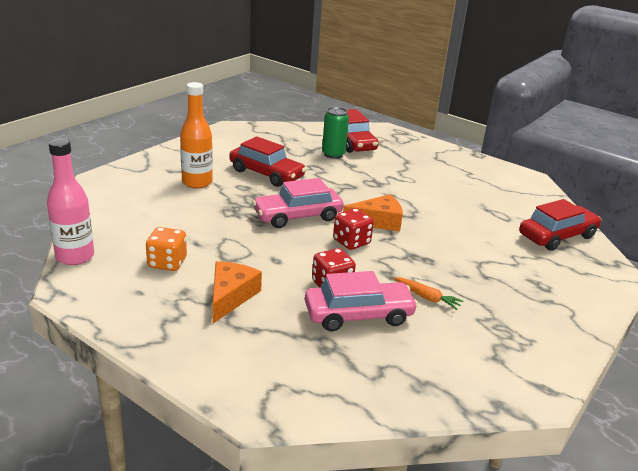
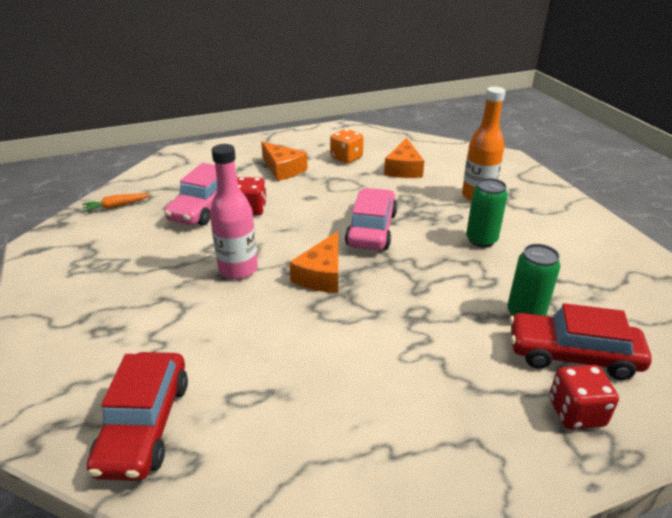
camera: 125 degrees right, 5 degrees up
pink bottle [47,138,94,265] -> pink bottle moved to [210,144,258,279]
red car [229,136,306,187] -> green can [466,178,508,247]
red dice [333,208,374,250] -> red dice moved to [549,365,619,429]
orange carrot [393,277,463,310] -> orange carrot moved to [82,193,150,212]
none -> orange cheese [384,138,424,178]

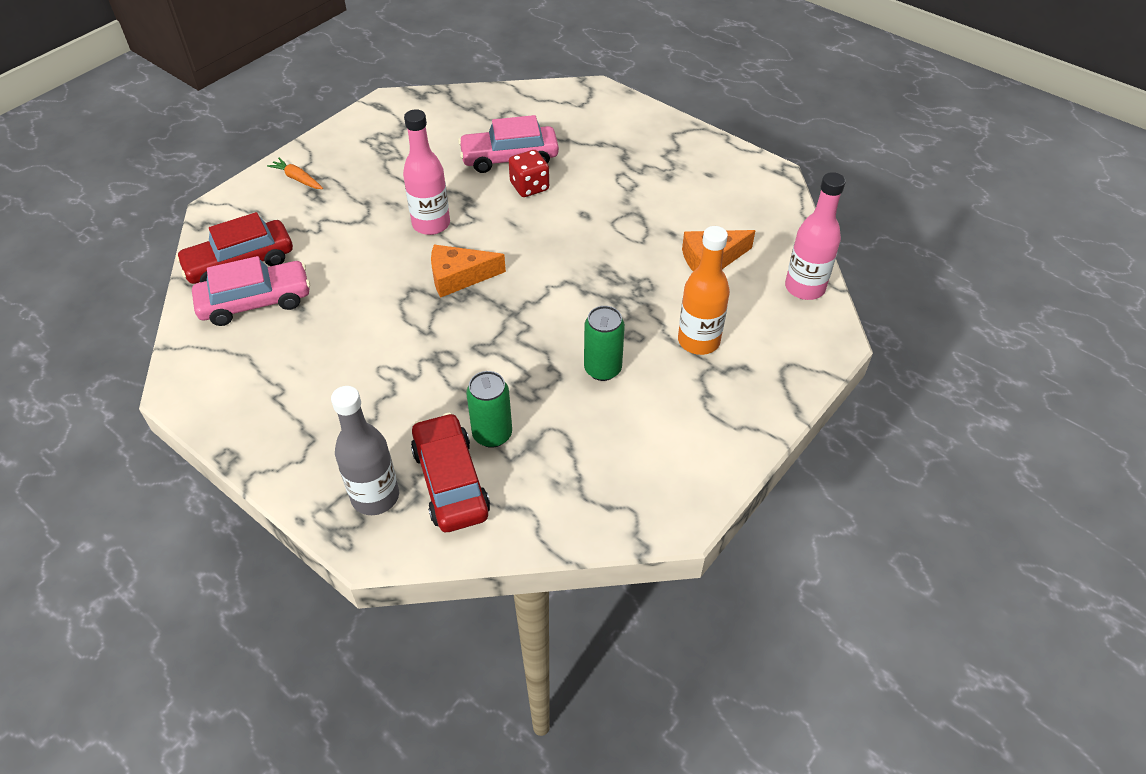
camera: 60 degrees right, 15 degrees up
orange carrot [82,193,150,212] -> orange carrot moved to [267,158,323,189]
orange cheese [261,142,308,181] -> none
orange dice [330,129,364,164] -> none
pink car [345,188,397,250] -> pink car moved to [192,256,310,326]
red dice [549,365,619,429] -> grey bottle [331,386,399,515]
none -> pink bottle [785,172,846,300]

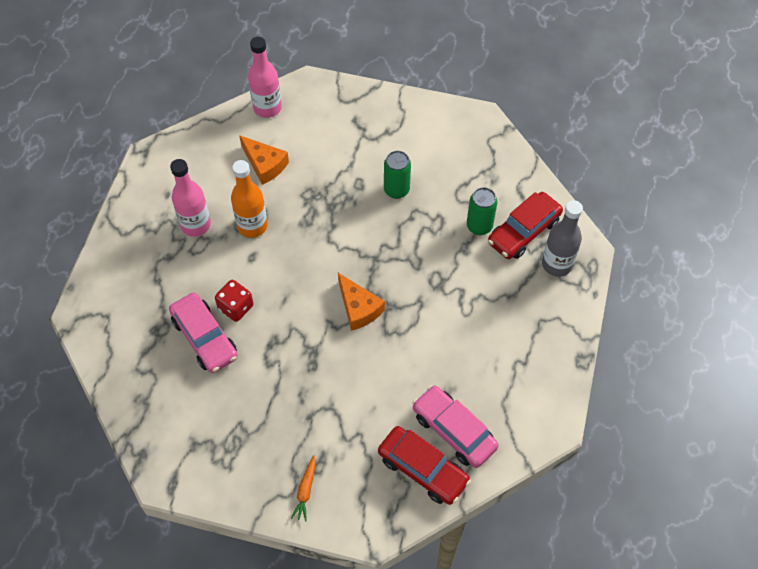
camera: 115 degrees left, 10 degrees up
pink bottle [403,109,450,235] -> pink bottle moved to [170,159,211,237]
orange bottle [678,226,730,355] -> orange bottle moved to [231,160,268,238]

